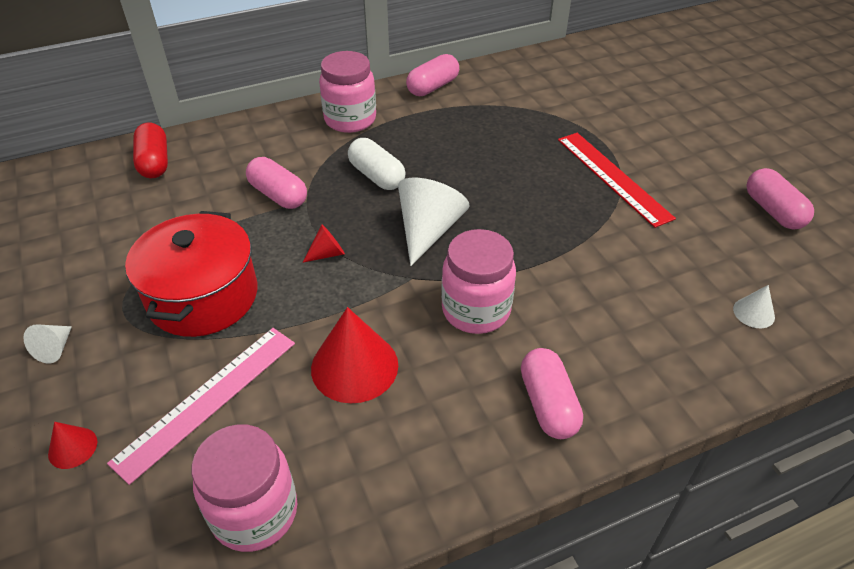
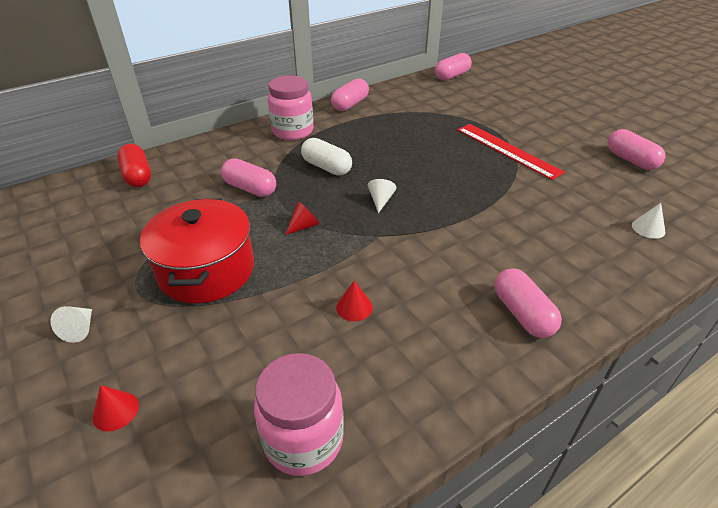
camera: 10 degrees left, 5 degrees down
pink ruler [107,328,295,485] -> none
red cone [311,307,398,403] -> red cone [336,281,373,321], size x0.49
white cone [398,178,470,266] -> white cone [368,179,397,213], size x0.49
pink jar [441,229,516,334] -> none
none -> pink capsule [435,53,472,81]

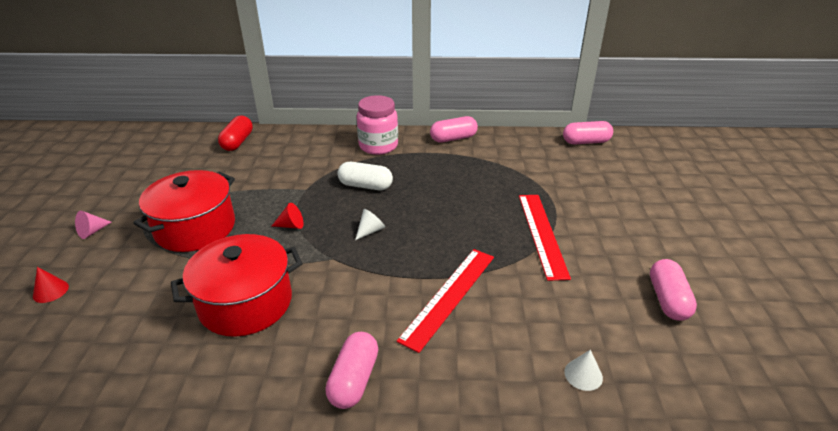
camera: 35 degrees right, 5 degrees down
white cone [50,306,92,343] -> pink cone [75,211,112,239]
pink capsule [221,158,276,197] -> none
pink jar [254,353,344,476] -> none
white capsule [301,138,352,176] -> white capsule turned 60 degrees counterclockwise [338,162,393,190]
red cone [336,281,373,321] -> red pot [171,234,302,337]
none -> red ruler [397,249,494,353]

